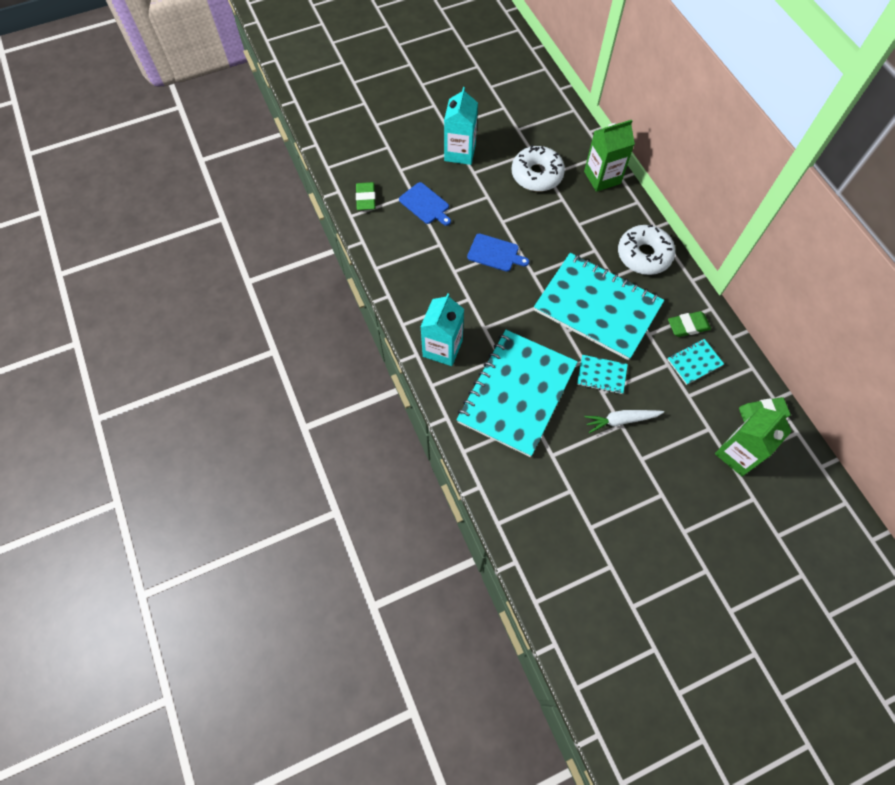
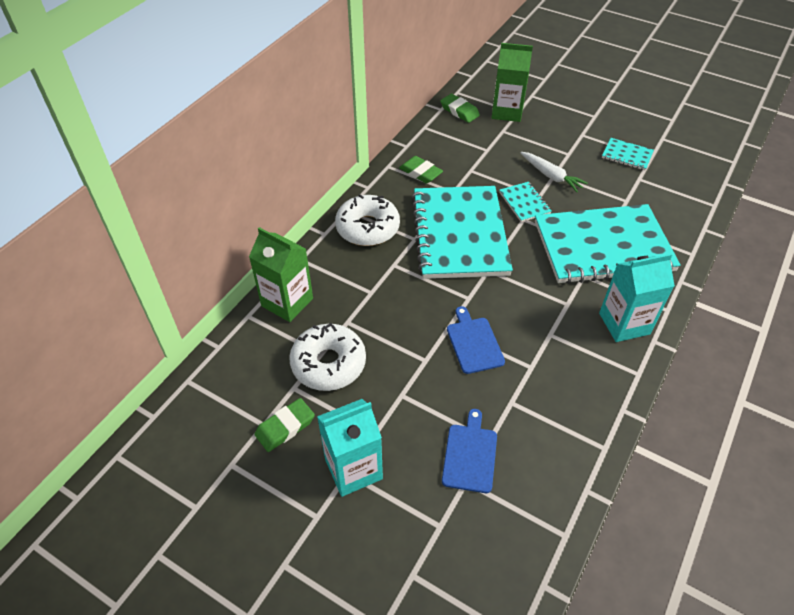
camera: 125 degrees left, 15 degrees down
green eraser [356,182,376,210] -> green eraser moved to [254,398,315,452]
turquoise notebook [667,339,724,385] -> turquoise notebook moved to [602,138,654,170]

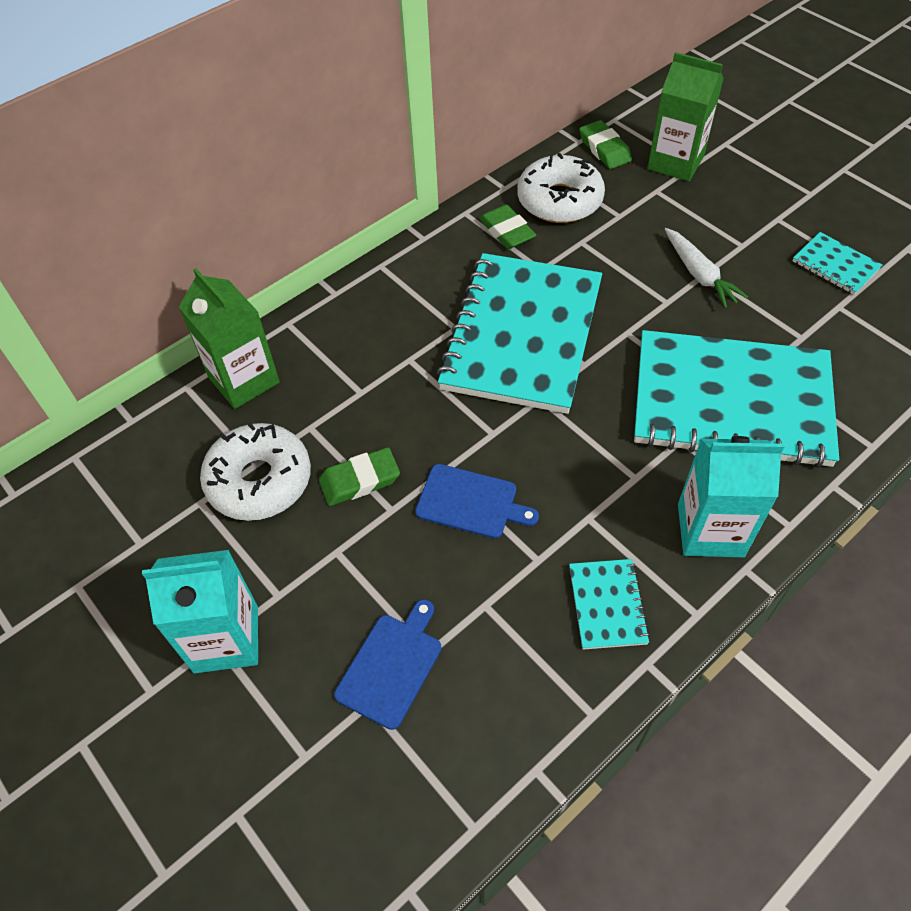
camera: 20 degrees right, 5 degrees up
green eraser [254,398,315,452] -> green eraser moved to [319,447,400,506]
white donut [335,194,400,246] -> white donut moved to [518,153,605,223]
blue cutting board [447,306,505,374] -> blue cutting board turned 105 degrees clockwise [415,464,539,539]
turquoise notebook [499,182,552,222] -> turquoise notebook moved to [569,559,650,650]

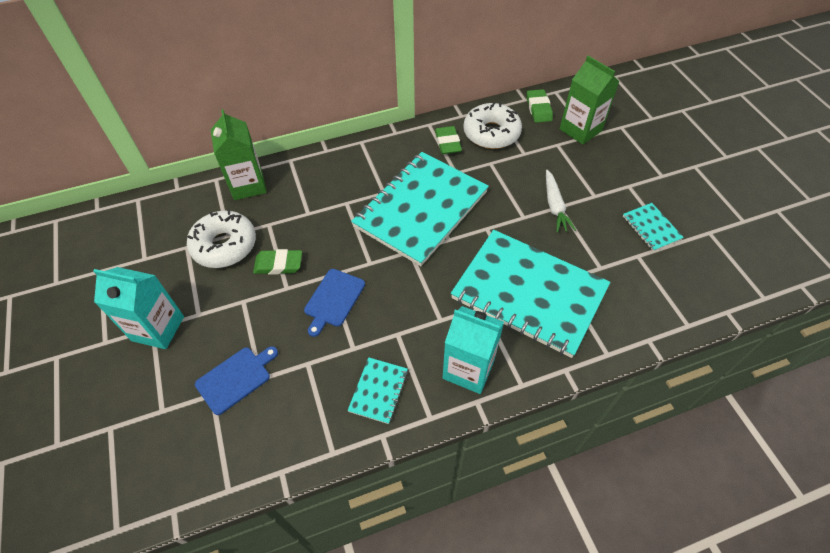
camera: 20 degrees right, 0 degrees up
blue cutting board [415,464,539,539] -> blue cutting board turned 75 degrees clockwise [304,269,365,337]

